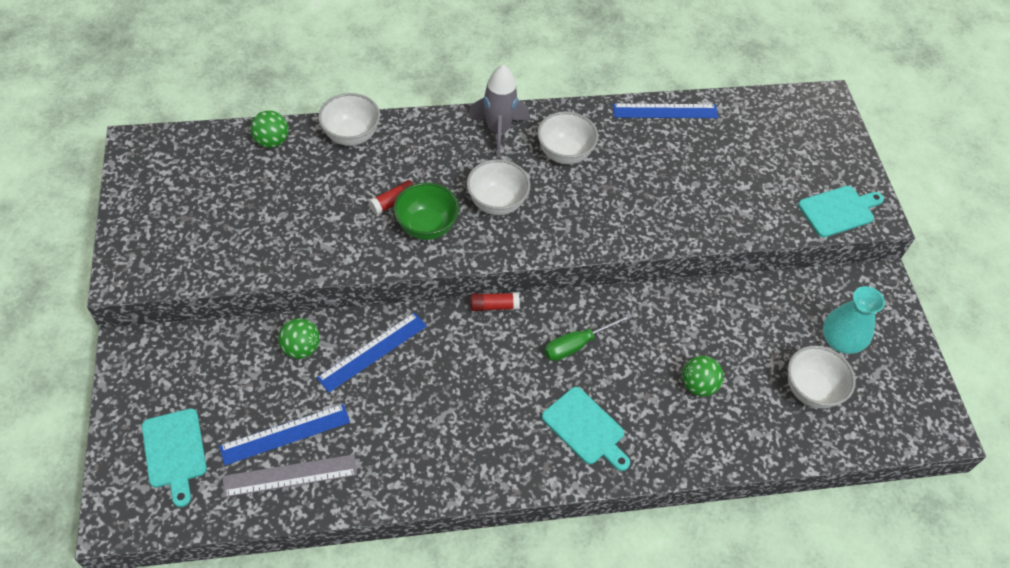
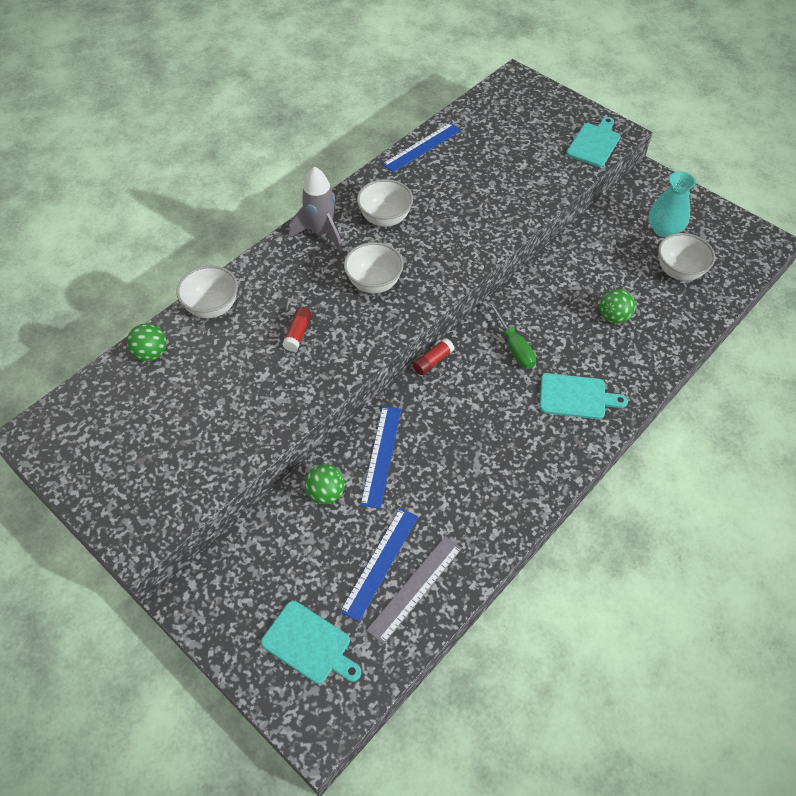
camera: 35 degrees left, 0 degrees up
green bowl [394,182,459,240] -> none
green screwdriver [544,313,632,361] -> green screwdriver turned 45 degrees counterclockwise [488,301,536,369]

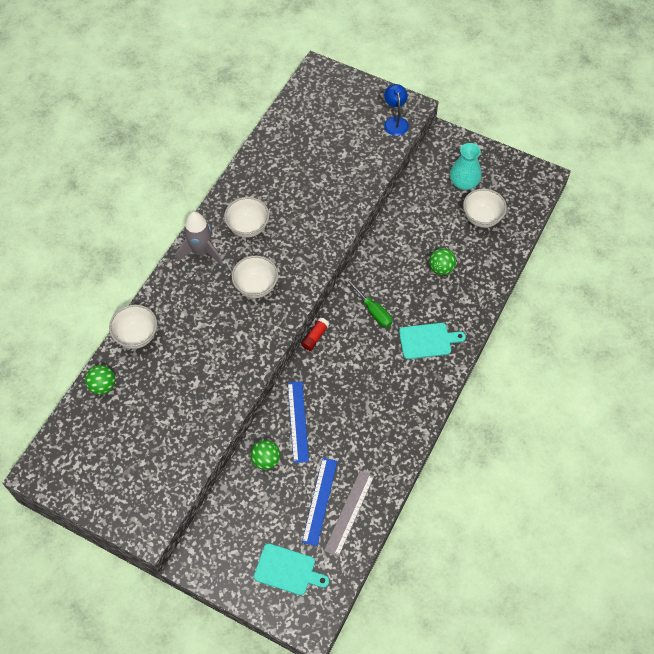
camera: 15 degrees left, 5 degrees up
red glue stick [282,307,312,352] -> none
blue ruler [382,122,461,172] -> none
turquoise cutting board [566,117,620,167] -> blue lamp [384,84,409,136]

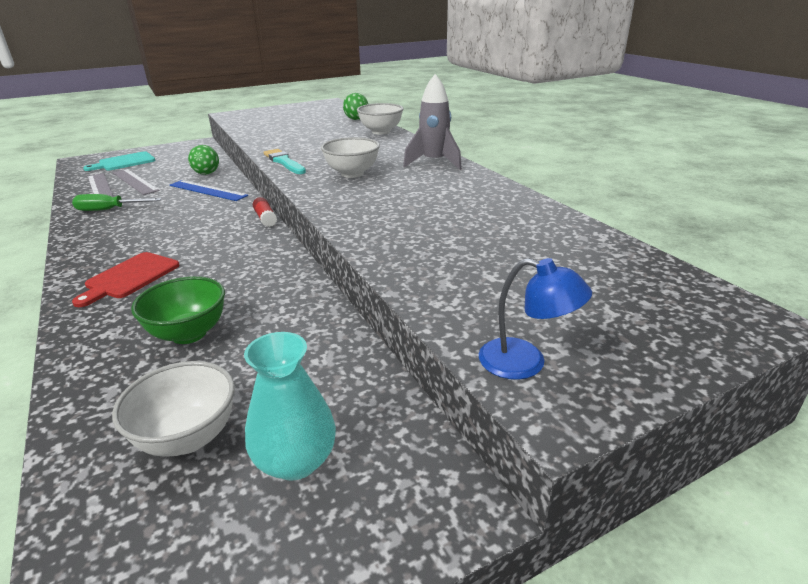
camera: 125 degrees right, 30 degrees down
white bowl [224,197,269,238] -> none
blue ruler [302,458,337,546] -> grey ruler [112,169,160,195]
green screwdriver [345,278,392,328] -> green screwdriver moved to [72,194,161,211]
turquoise cutting board [399,323,466,359] -> red cutting board [72,252,180,307]
green ball [429,248,456,275] -> green bowl [131,276,225,344]
none -> turquoise brush [264,149,306,174]

